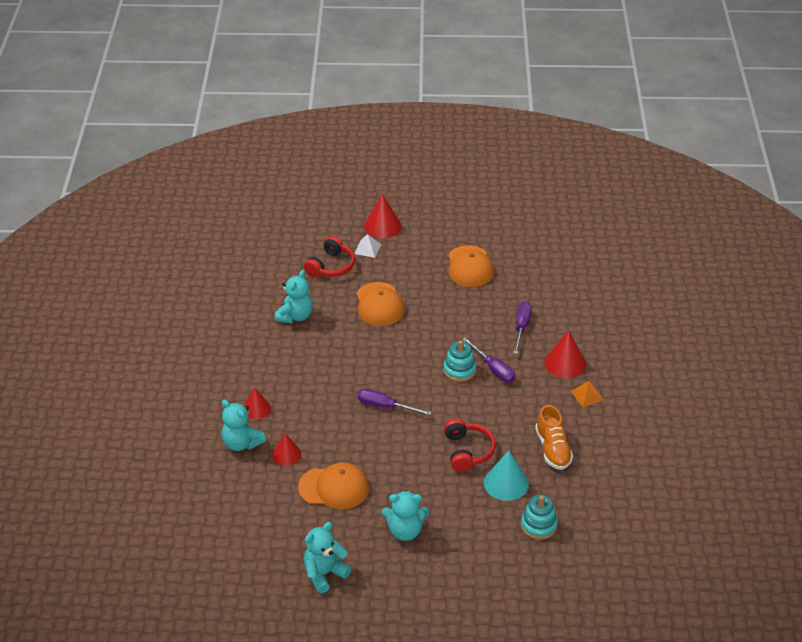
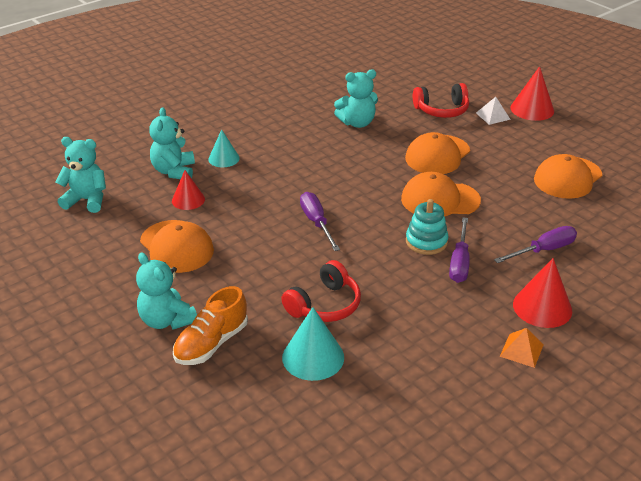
camera: 50 degrees right, 5 degrees down
red cone [244,388,271,420] -> turquoise cone [208,129,239,167]
turquoise teddy bear [304,522,351,594] -> turquoise teddy bear moved to [55,137,106,213]
turquoise stacking toy [521,495,558,540] -> none
orange shoe [535,405,573,470] -> orange shoe moved to [173,286,248,365]
none -> orange cap [401,172,481,217]

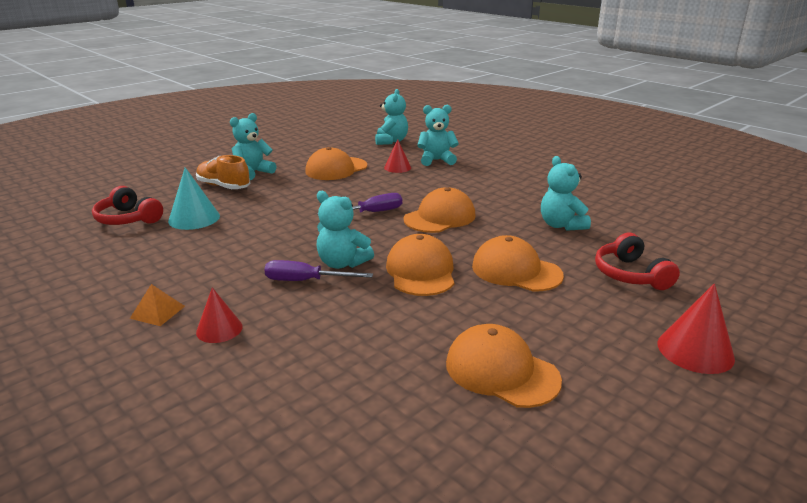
camera: 85 degrees right, 10 degrees down
turquoise cone [208,129,239,167] -> none
red headphones [281,260,361,322] -> red headphones moved to [92,186,163,225]
turquoise stacking toy [406,199,448,255] -> turquoise teddy bear [316,191,374,269]
white pyramid [476,97,511,125] -> none
purple screwdriver [494,226,577,263] -> none
red cone [513,258,572,328] -> red cone [196,287,243,343], size x0.66
none -> orange cap [404,187,476,233]

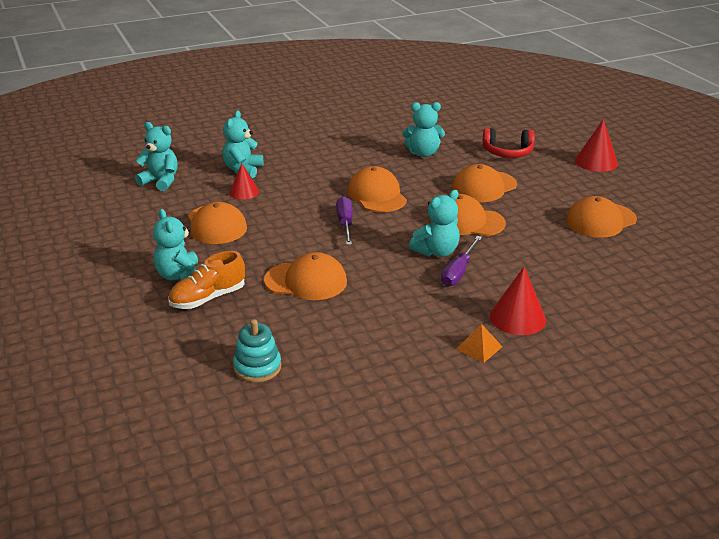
camera: 70 degrees left, 5 degrees up
red headphones [92,186,163,225] -> turquoise stacking toy [233,319,281,382]
turquoise cone [168,167,220,230] -> none
red cone [196,287,243,343] -> red cone [490,267,546,335], size x1.51
none -> orange cap [264,252,347,300]

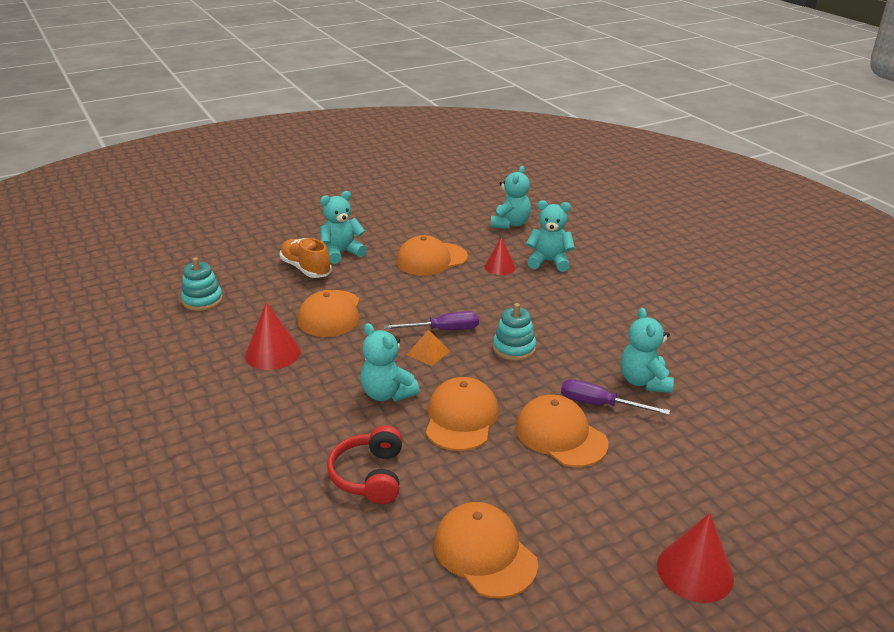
camera: 85 degrees right, 0 degrees up
orange cap [348,166,407,212] -> turquoise stacking toy [493,303,536,361]
purple screwdriver [441,236,482,287] -> purple screwdriver moved to [561,379,670,415]
orange pyramid [456,324,503,363] -> orange pyramid moved to [407,330,450,366]
red headphones [482,128,535,158] -> red headphones moved to [327,425,402,504]
red cone [490,267,546,335] -> red cone moved to [245,302,301,370]

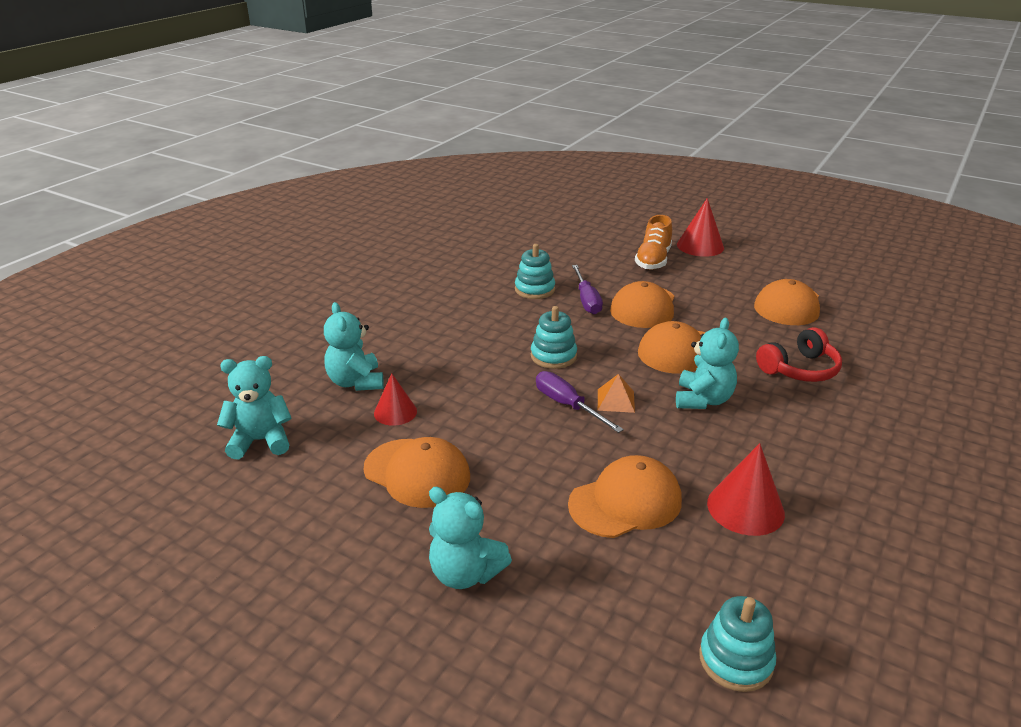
camera: 120 degrees left, 0 degrees up
orange shoe [280,238,332,278] -> orange shoe moved to [635,215,672,270]
turquoise teddy bear [620,307,674,393] -> turquoise stacking toy [515,244,555,299]

